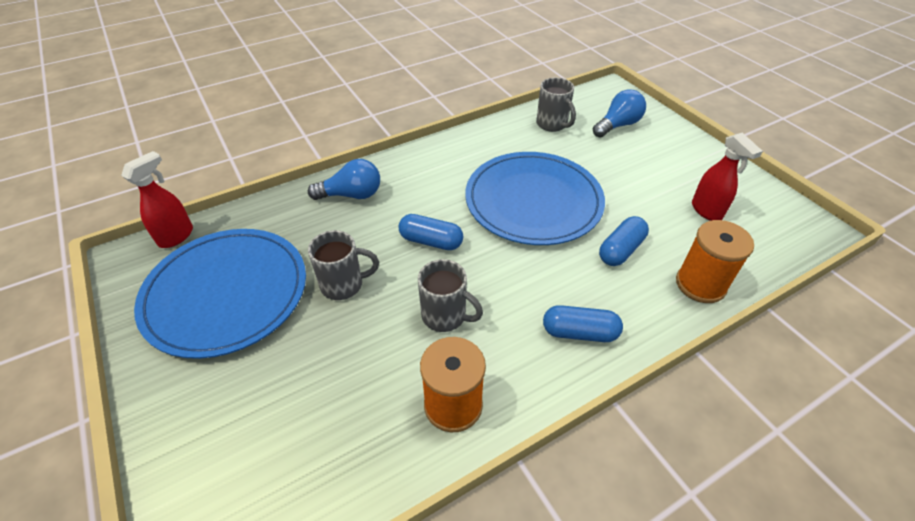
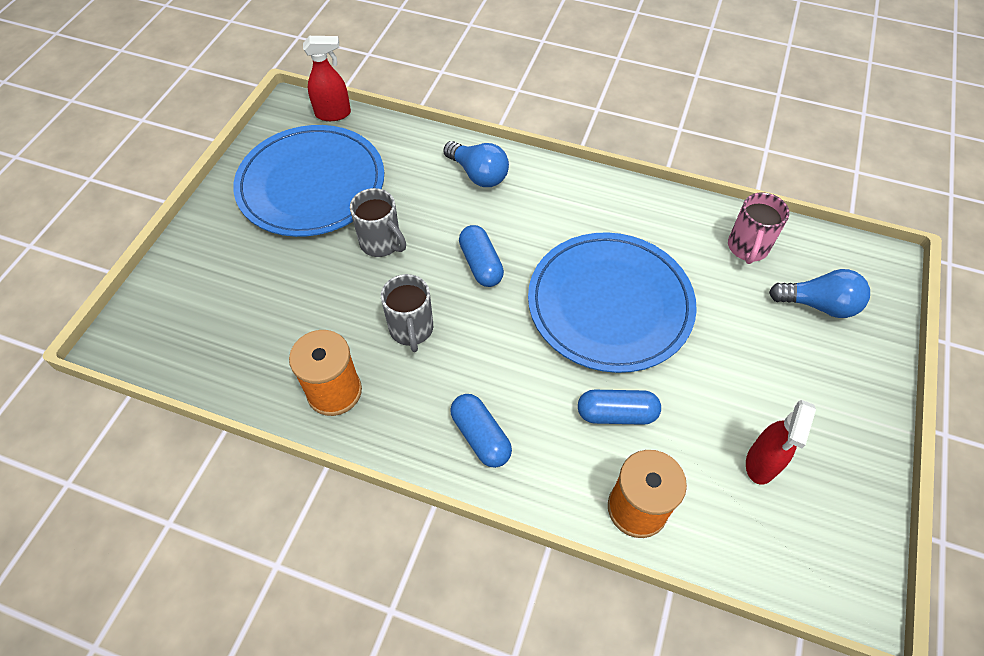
camera: 50 degrees right, 10 degrees up
grey mug [536,77,576,132] -> pink mug [728,193,789,264]

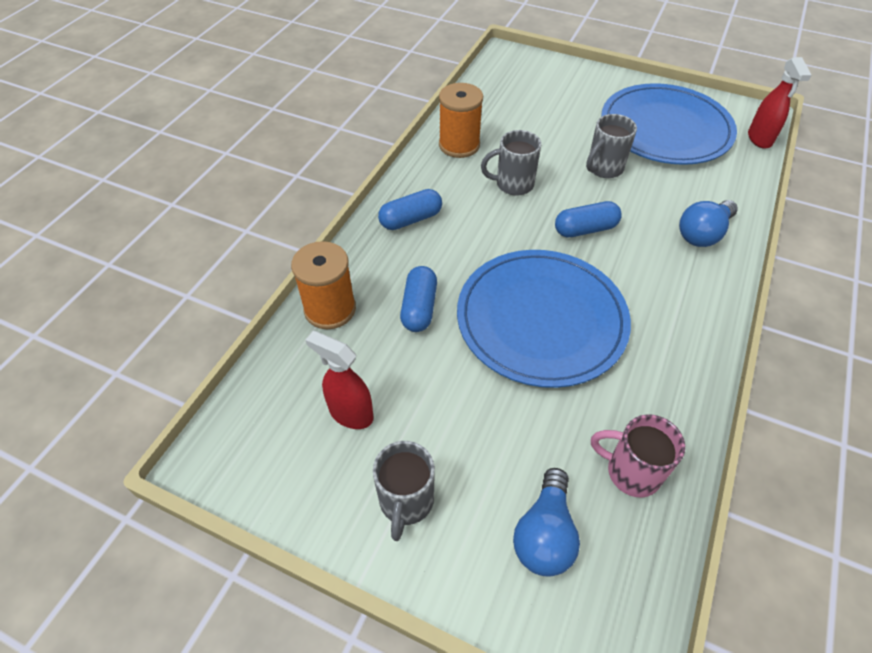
camera: 95 degrees right, 5 degrees down
none -> grey mug [373,441,435,541]

